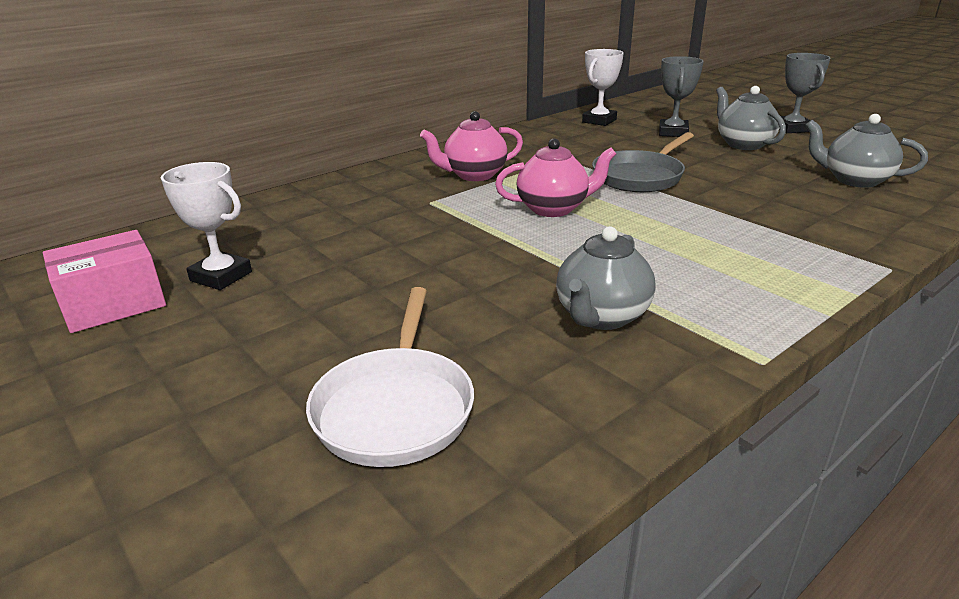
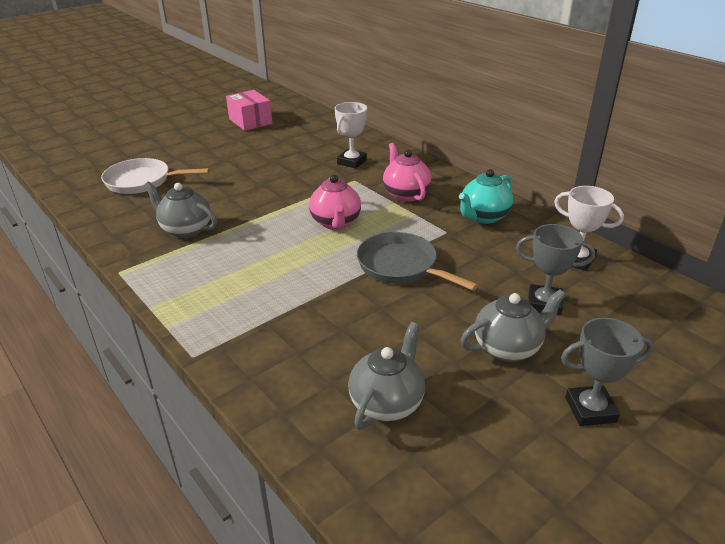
camera: 90 degrees right, 5 degrees up
white trophy [161,162,252,290] -> white trophy moved to [335,102,367,168]
none -> turquoise teapot [459,169,513,224]

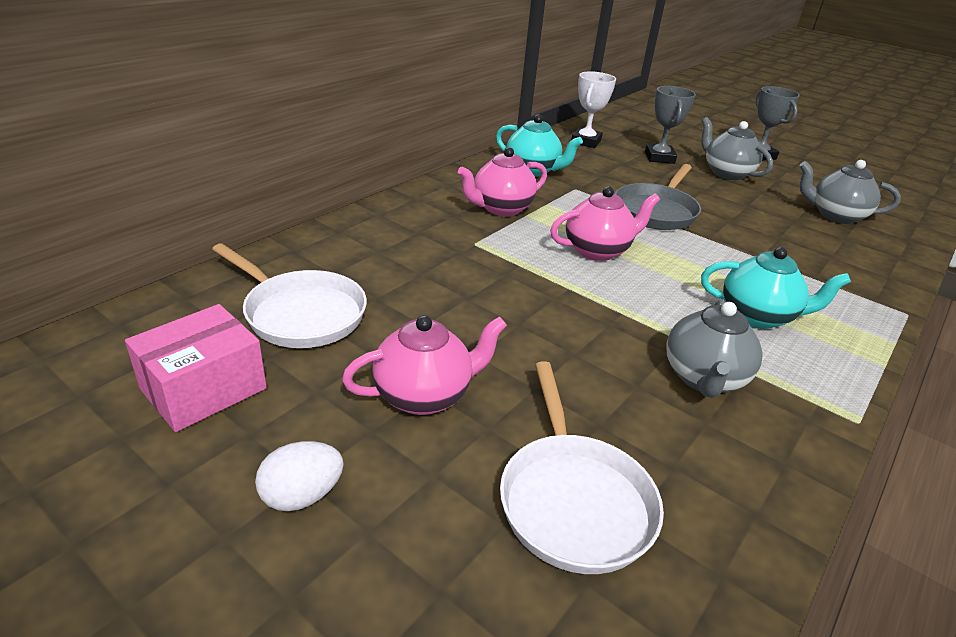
camera: 105 degrees left, 0 degrees up
white trophy [335,102,367,168] -> none
none -> white pan [212,243,367,348]
none -> white egg [255,441,344,511]
none -> pink teapot [342,315,507,415]
none -> turquoise teapot [701,247,851,329]

